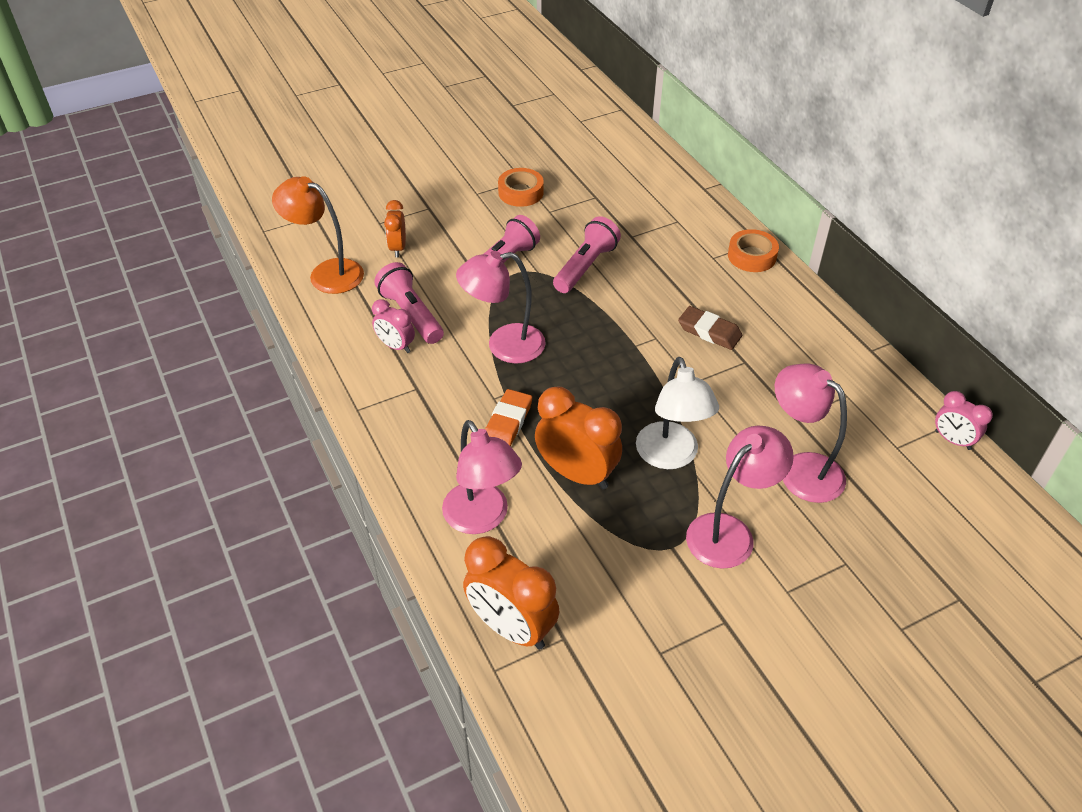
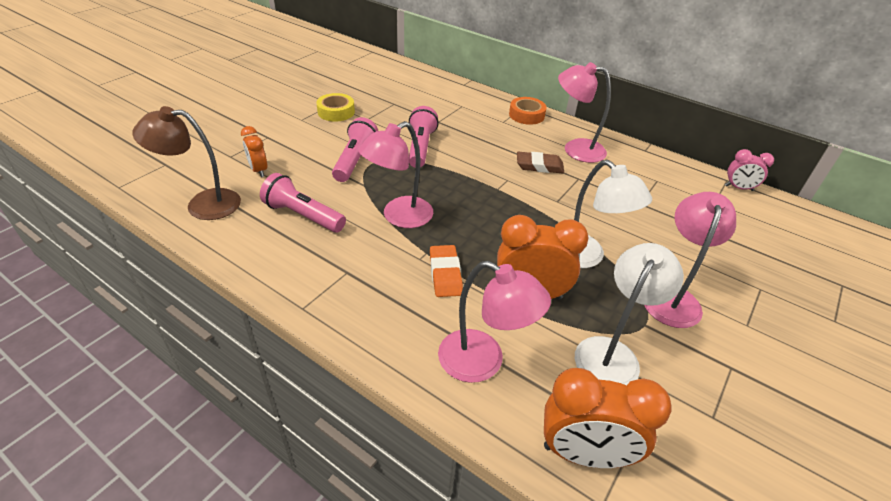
camera: 30 degrees left, 5 degrees down
orange lamp [272,176,364,294] -> brown lamp [133,106,241,220]
pink clock [372,299,415,353] -> none
orange tape [498,168,544,207] -> yellow tape [316,93,355,122]
pink lamp [775,364,847,503] -> pink lamp moved to [558,62,611,163]
none -> white lamp [575,243,684,385]

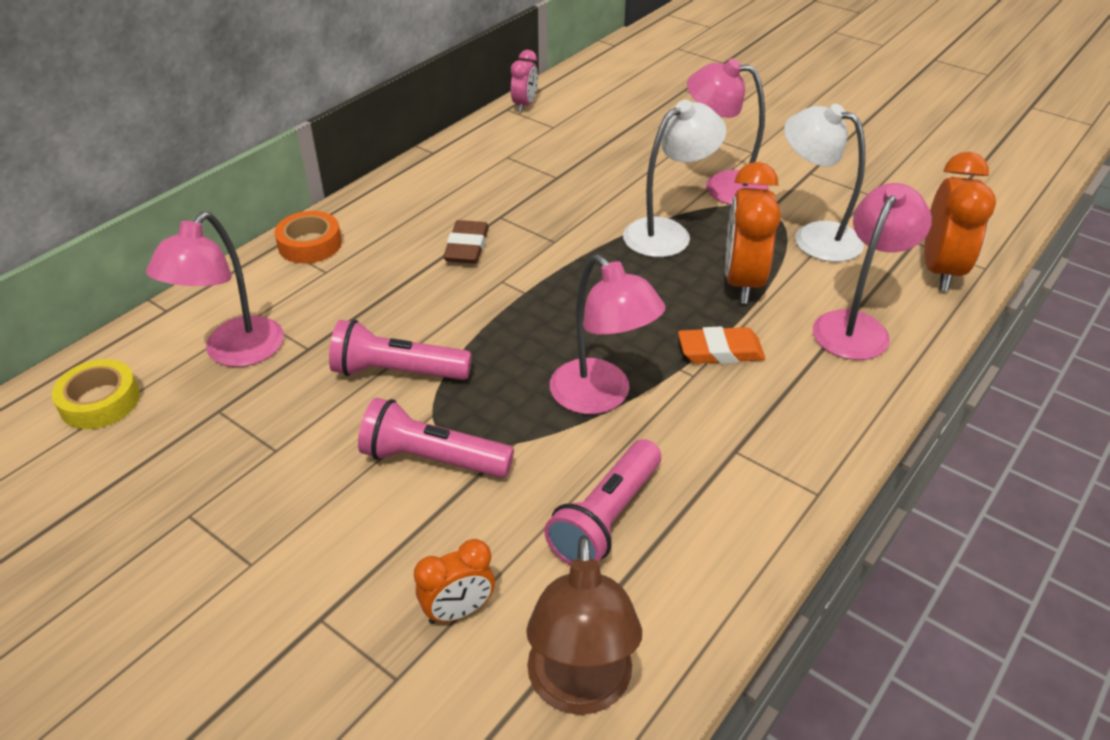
camera: 85 degrees left, 0 degrees up
yellow tape [316,93,355,122] -> yellow tape moved to [52,359,140,429]
pink lamp [558,62,611,163] -> pink lamp moved to [146,212,284,367]

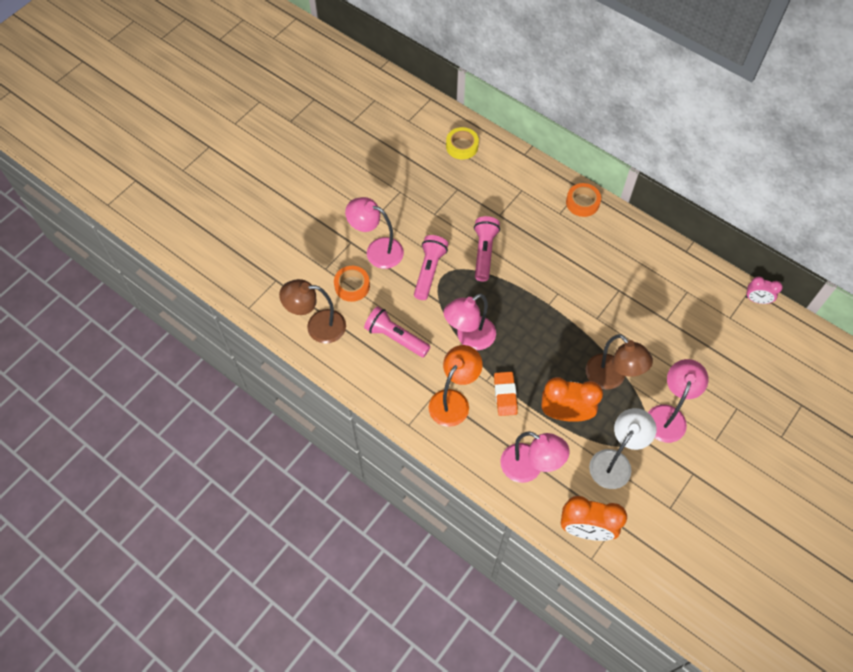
camera: 90 degrees right, 20 degrees up
pink lamp [146,212,284,367] -> pink lamp moved to [345,197,404,269]
orange clock [414,539,495,624] -> orange tape [334,266,370,302]
brown eraser [443,220,489,264] -> none
white lamp [623,100,726,257] -> brown lamp [586,334,653,389]
none -> orange lamp [429,345,483,427]

